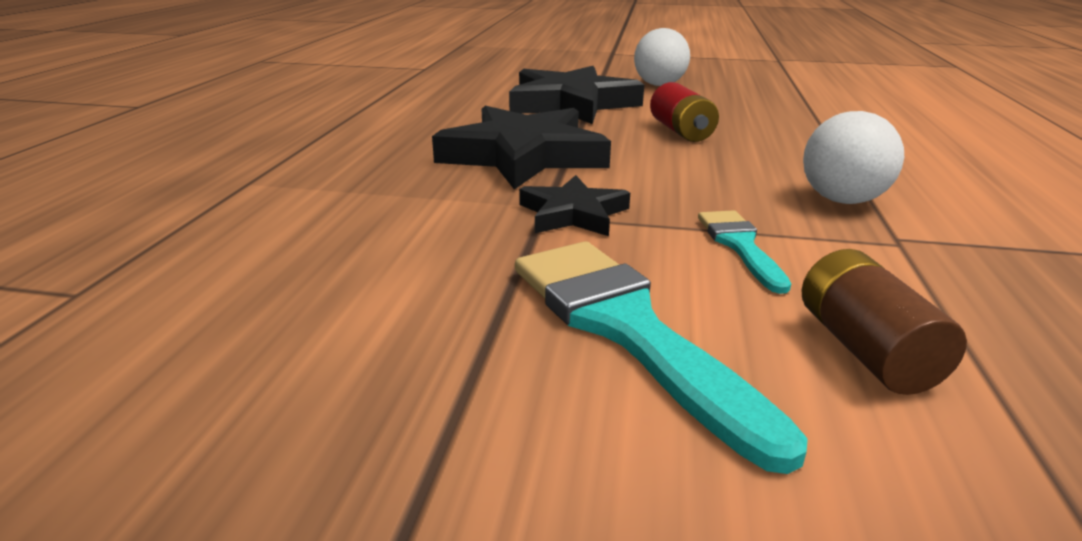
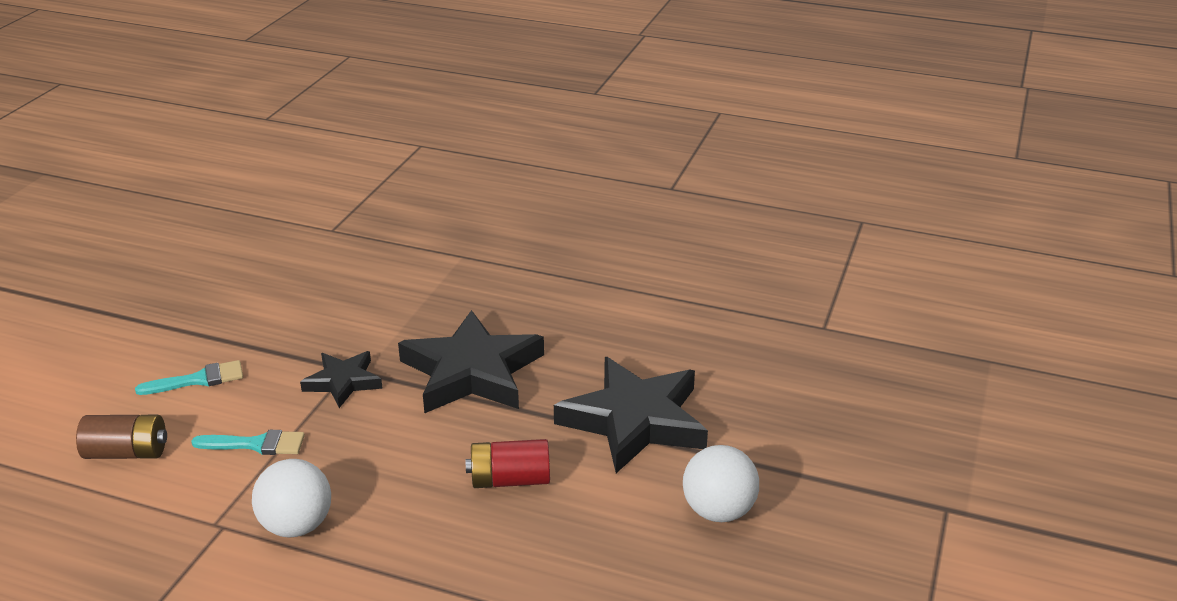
camera: 100 degrees right, 5 degrees up
turquoise brush [515,241,808,474] -> turquoise brush [135,360,243,395], size x0.54

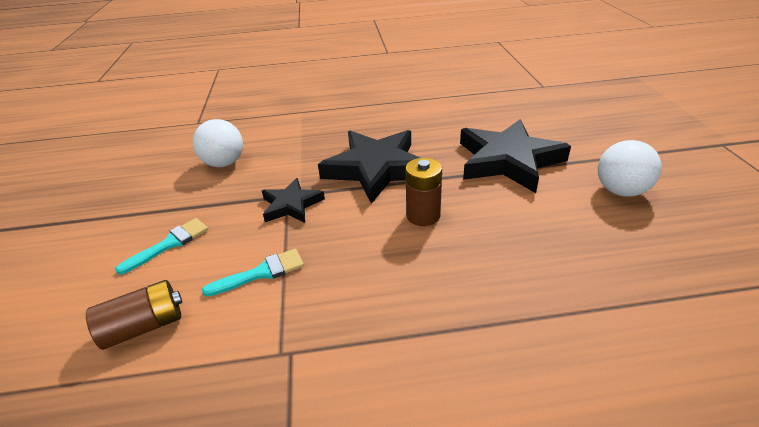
camera: 25 degrees left, 5 degrees up
white ball [252,459,331,537] -> white ball moved to [193,119,243,167]
red battery [465,439,550,488] -> none
none -> brown battery [406,158,442,226]

